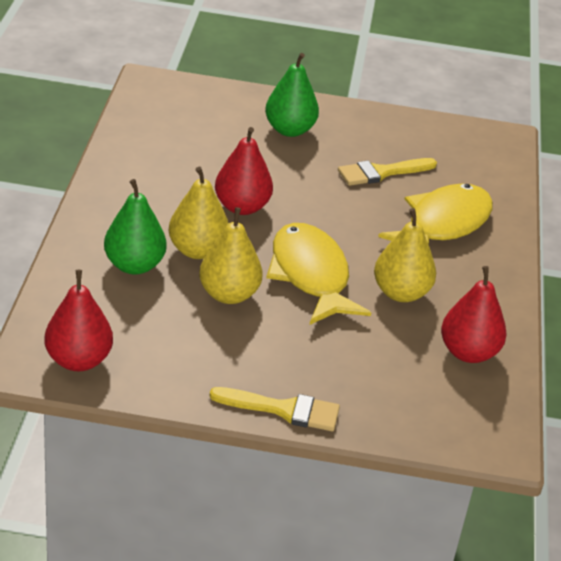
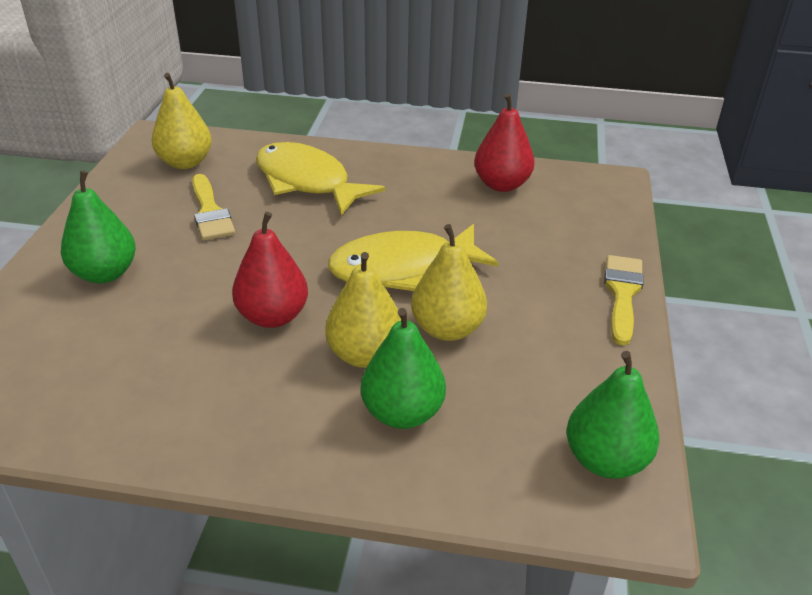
camera: 85 degrees left, 0 degrees up
red pear [45,270,113,371] -> green pear [566,351,659,479]
yellow pear [374,208,436,302] -> yellow pear moved to [152,73,212,169]

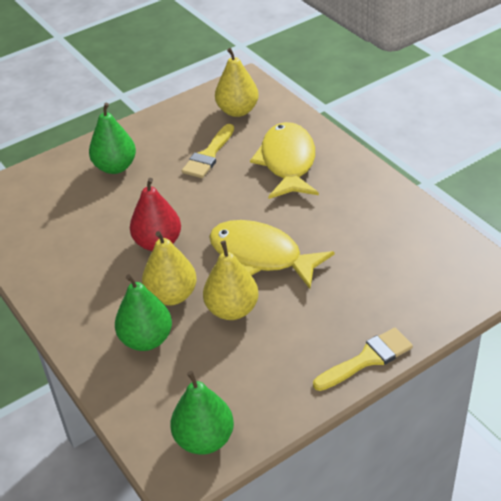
camera: 50 degrees right, 5 degrees up
red pear [474,93,535,192] -> none

